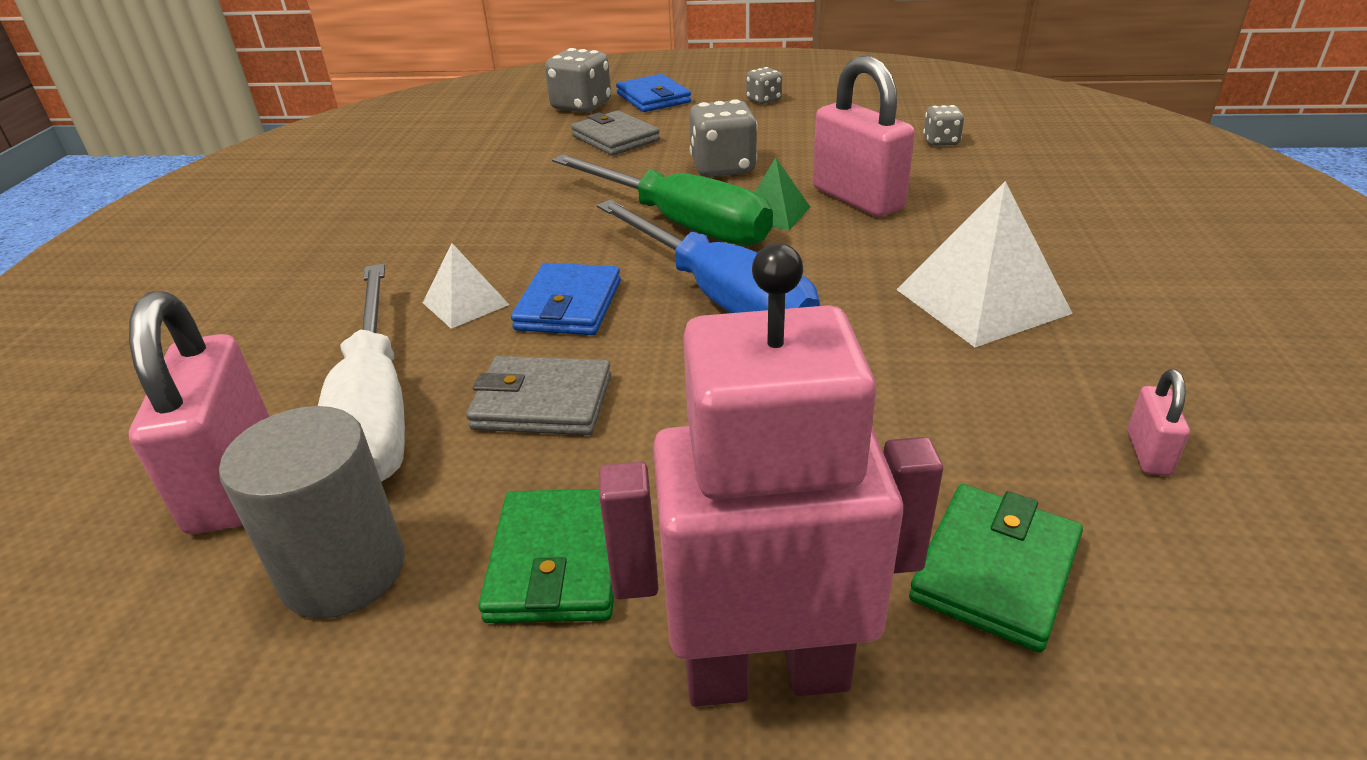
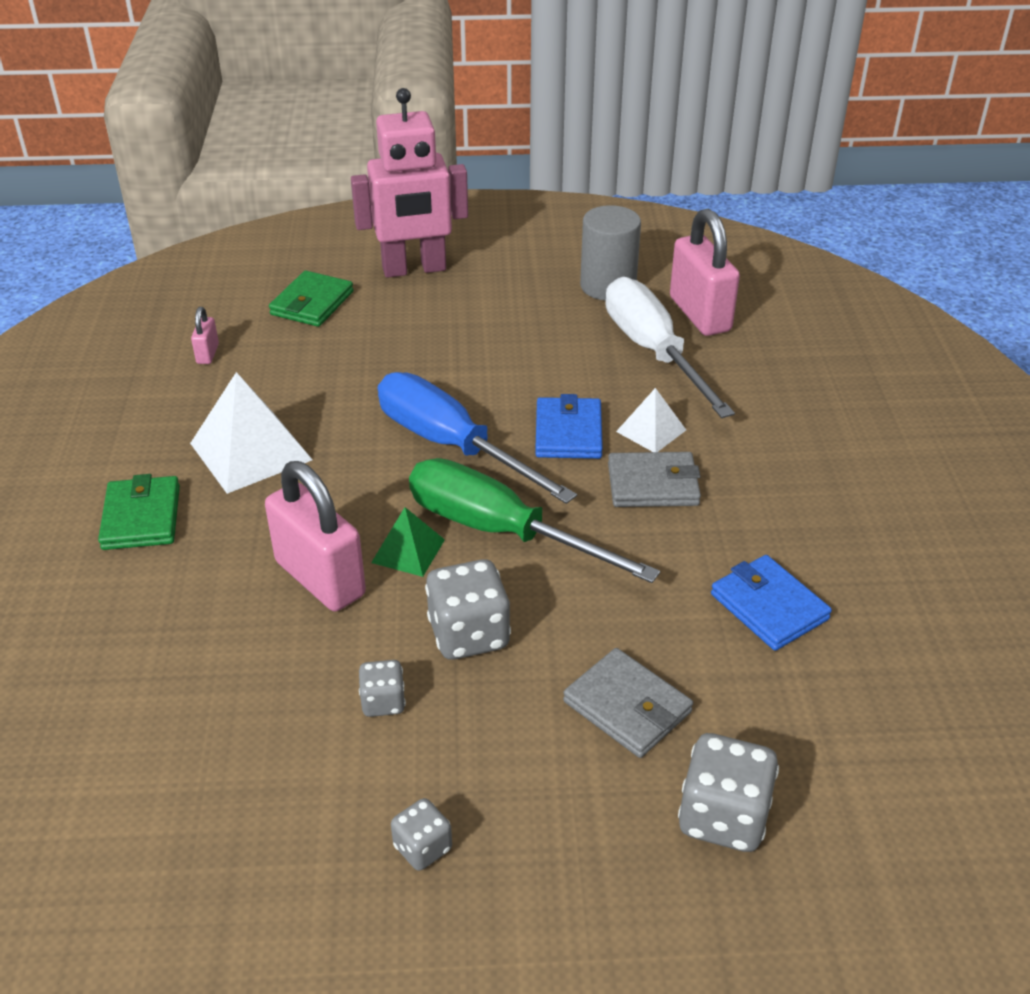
camera: 170 degrees right, 5 degrees up
grey wallet [466,356,611,435] -> grey wallet moved to [608,452,701,507]
green wallet [478,489,614,623] -> green wallet moved to [98,474,180,550]
blue wallet [616,74,691,112] -> blue wallet moved to [711,555,832,651]
grey dice [923,105,964,146] -> grey dice moved to [359,660,406,717]

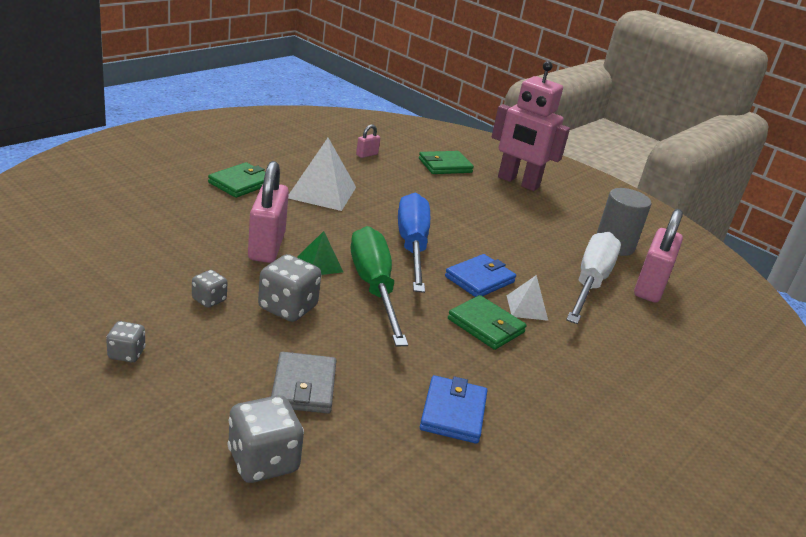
camera: 40 degrees right, 10 degrees down
grey wallet [608,452,701,507] -> green wallet [448,295,527,350]

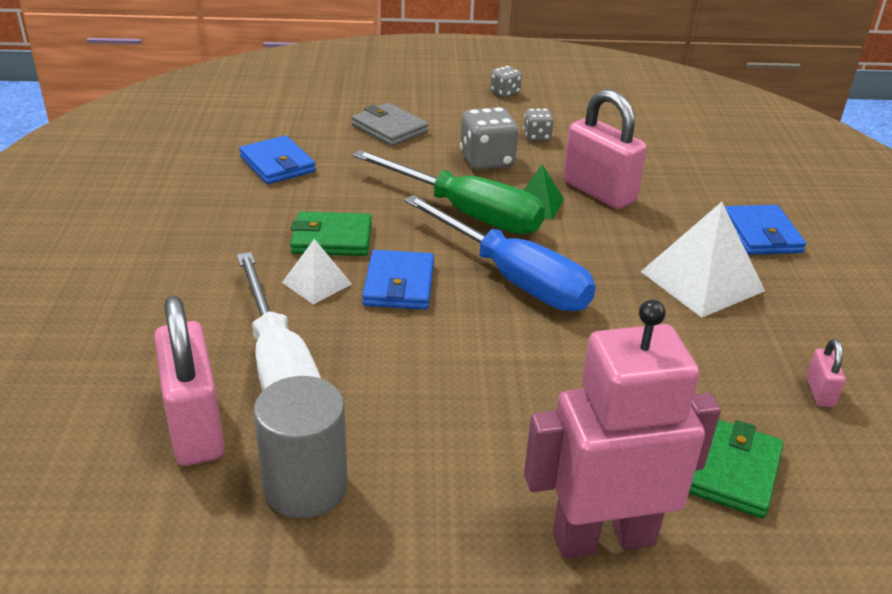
camera: 140 degrees right, 5 degrees up
green wallet [208,162,265,198] -> blue wallet [725,205,806,255]
grey dice [227,395,304,483] -> none

